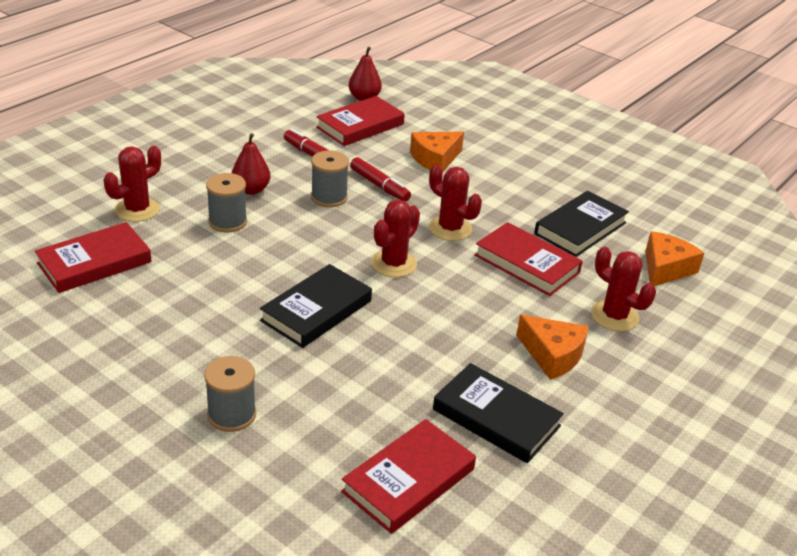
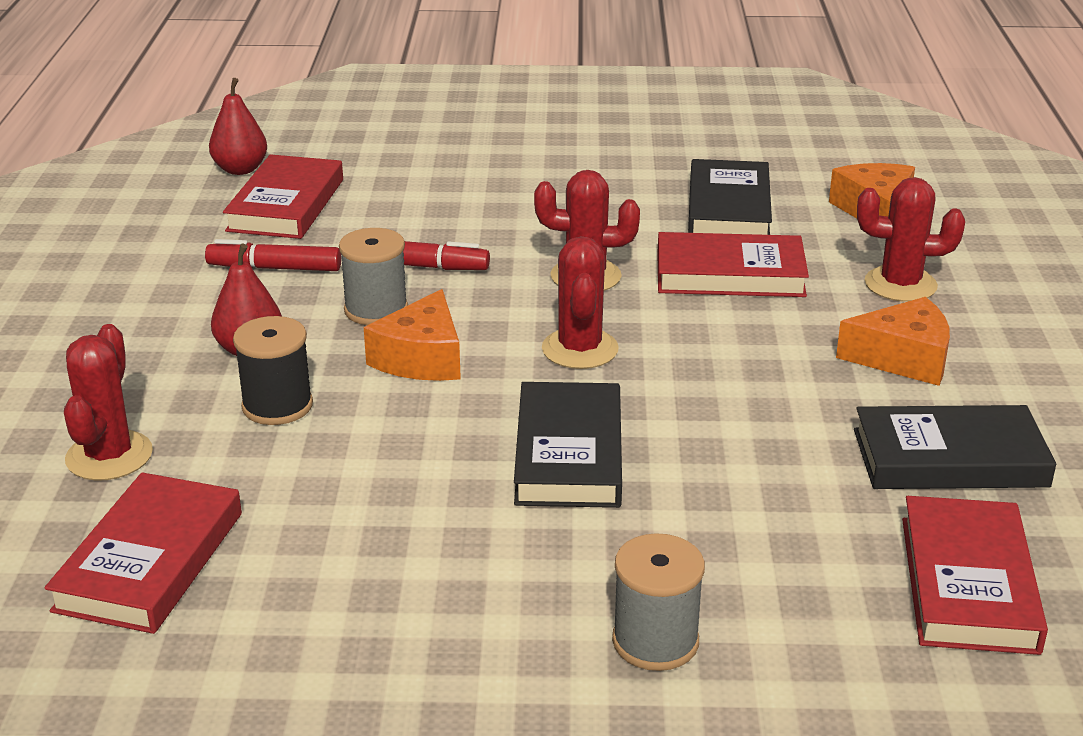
camera: 35 degrees left, 5 degrees down
grey spool [206,173,247,233] -> black spool [233,316,313,425]
orange cheese [410,131,464,171] -> orange cheese moved to [364,289,461,381]

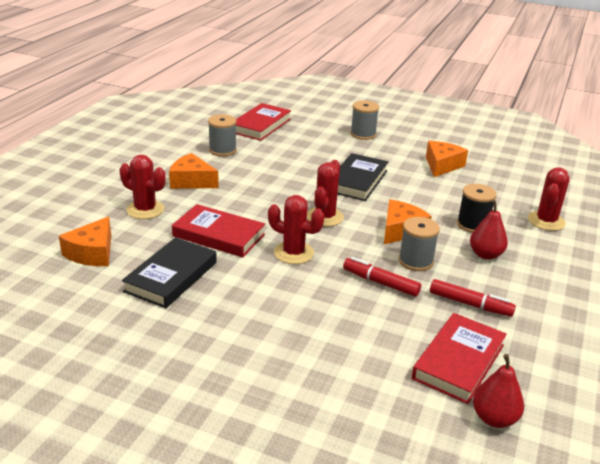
camera: 160 degrees left, 0 degrees up
red book [44,472,242,634] -> none
black book [854,405,1056,489] -> grey spool [208,114,237,156]
none -> orange cheese [426,141,468,177]

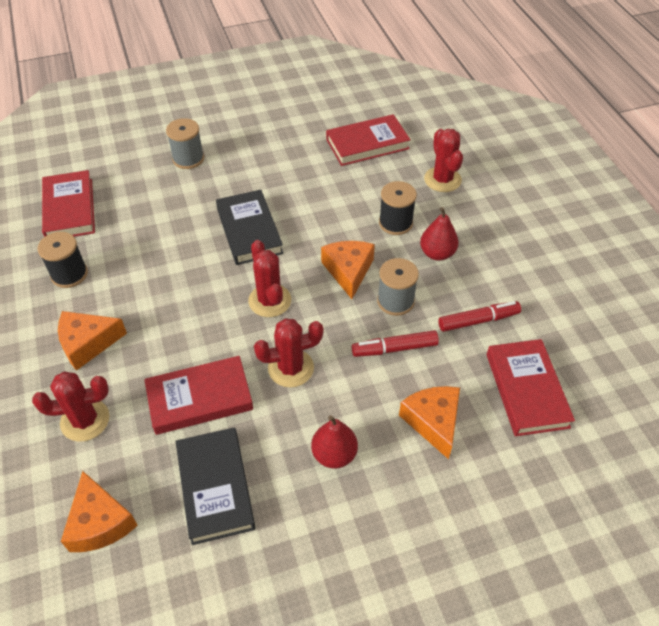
camera: 40 degrees left, 20 degrees up
grey spool [208,114,237,156] -> black spool [38,232,88,288]
orange cheese [426,141,468,177] -> orange cheese moved to [399,386,460,459]
red pear [473,354,524,428] -> red pear moved to [311,415,358,469]
none -> red book [326,114,411,166]

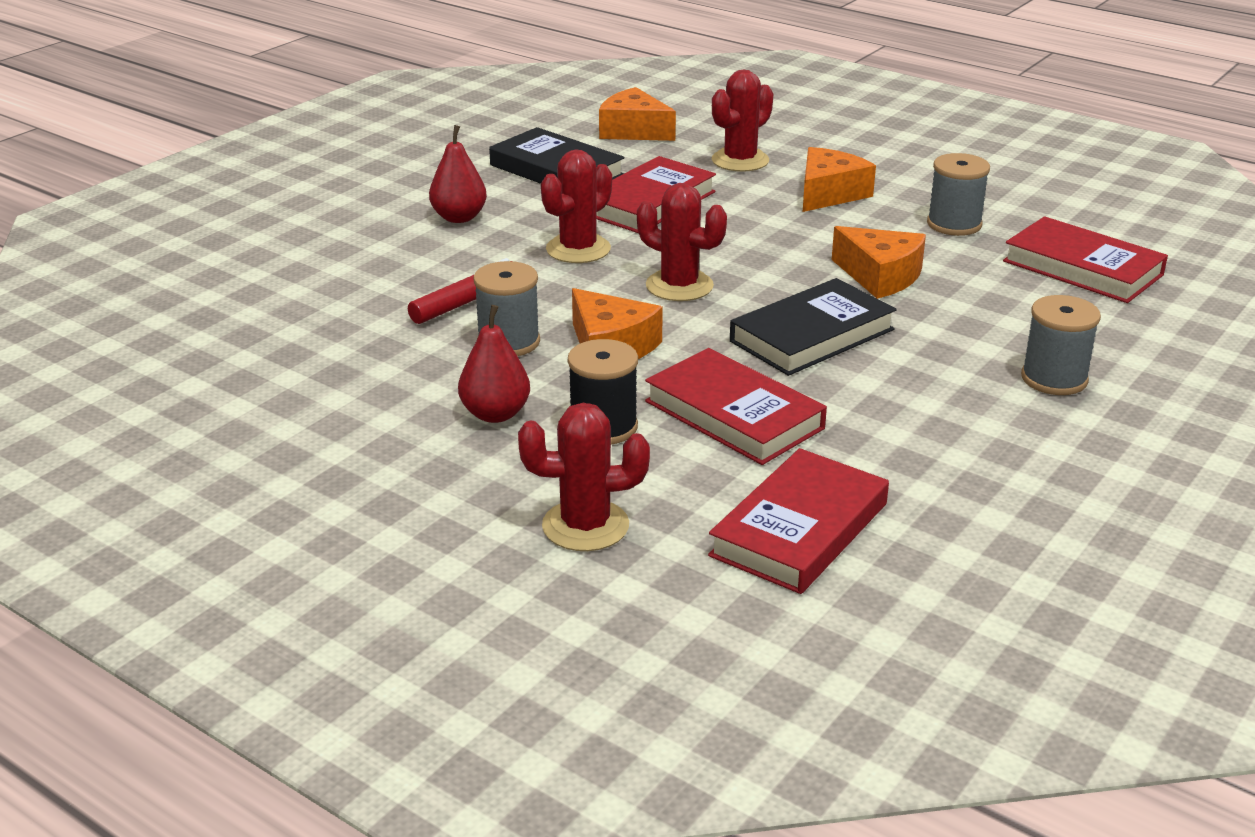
camera: 145 degrees right, 20 degrees down
black spool [38,232,88,288] -> grey spool [927,153,990,236]
black book [216,190,283,265] -> black book turned 75 degrees counterclockwise [730,278,897,376]
orange cheese [399,386,460,459] -> orange cheese moved to [832,226,926,299]
red cactus [424,129,463,192] -> red cactus turned 45 degrees counterclockwise [518,403,650,551]
red marker [438,301,521,332] -> none
red book [487,339,575,436] -> red book moved to [645,348,827,465]

